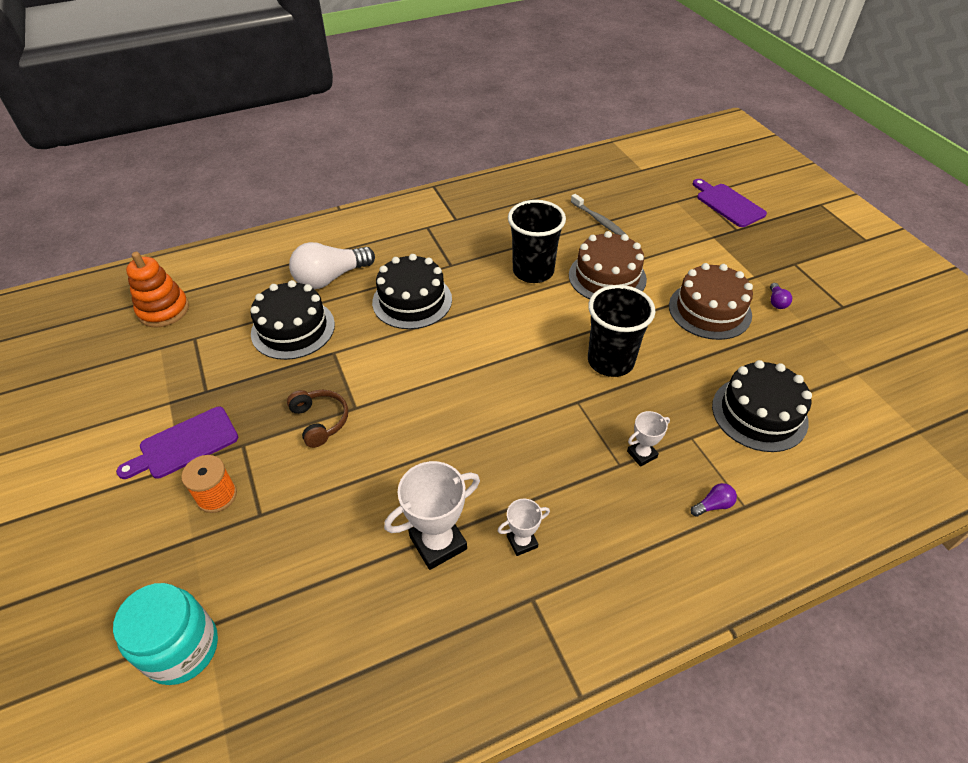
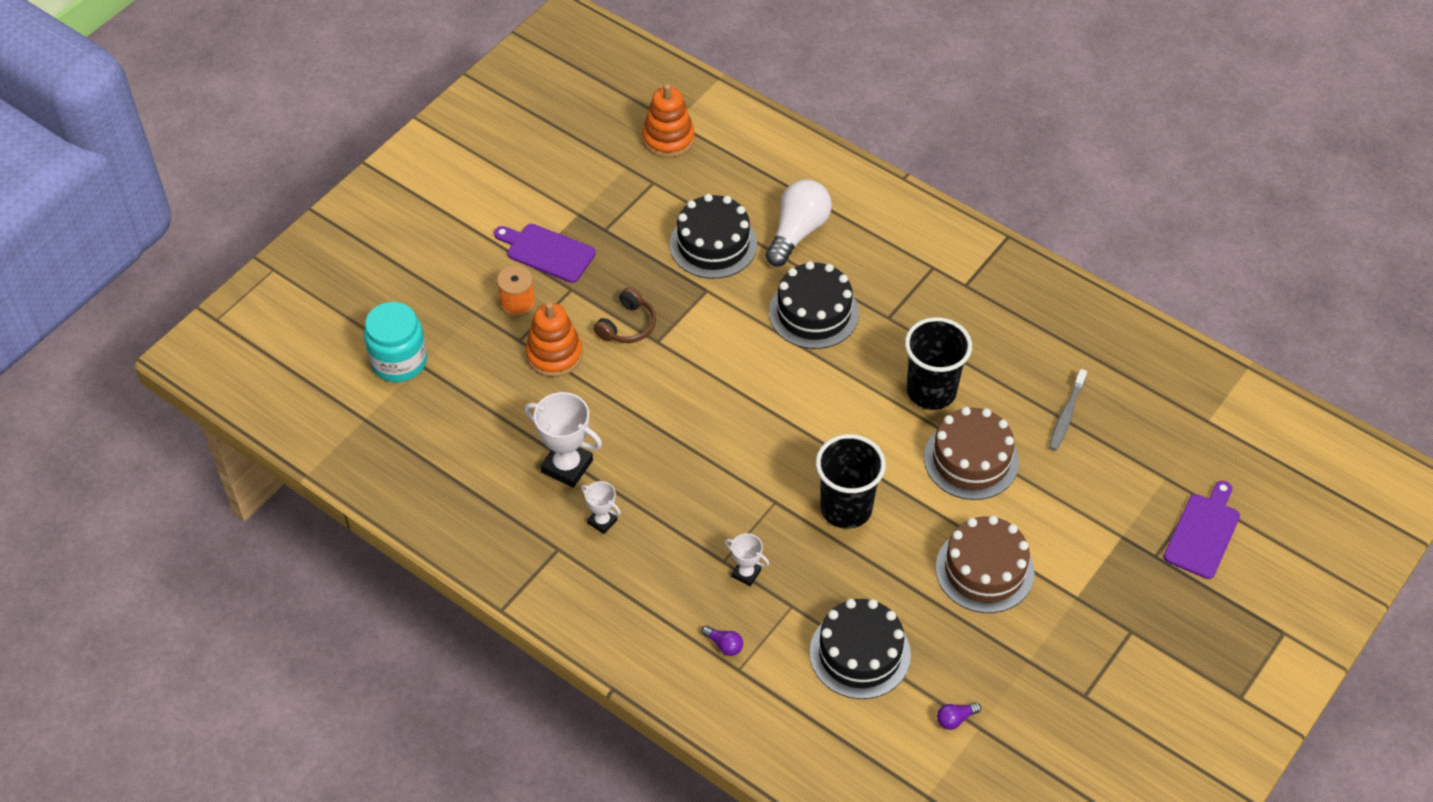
camera: 60 degrees right, 5 degrees up
white light bulb [289,242,375,289] -> white light bulb turned 90 degrees clockwise [766,180,832,267]
purple light bulb [770,283,792,309] -> purple light bulb moved to [937,702,981,730]
none -> orange stacking toy [525,302,583,377]

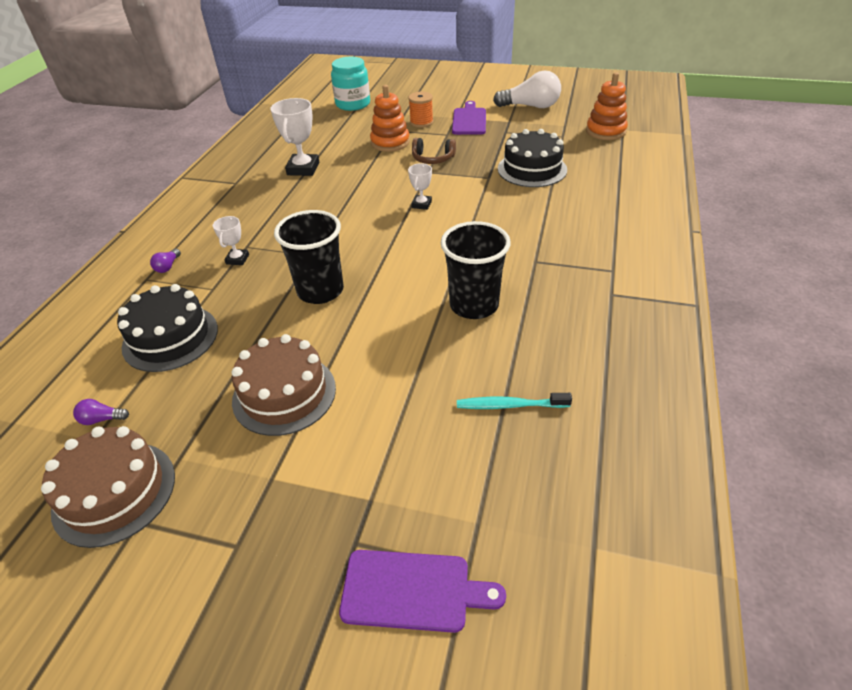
camera: 70 degrees right, 10 degrees down
white trophy [581,481,621,534] -> white trophy moved to [408,163,432,210]
white light bulb [766,180,832,267] -> white light bulb moved to [493,70,561,108]
black cake [769,261,859,349] -> none
brown cake [924,407,1019,500] -> brown cake moved to [41,426,175,548]
purple light bulb [937,702,981,730] -> purple light bulb turned 45 degrees counterclockwise [73,399,129,425]
grey toothbrush [1049,369,1087,451] -> turquoise toothbrush [457,393,572,409]

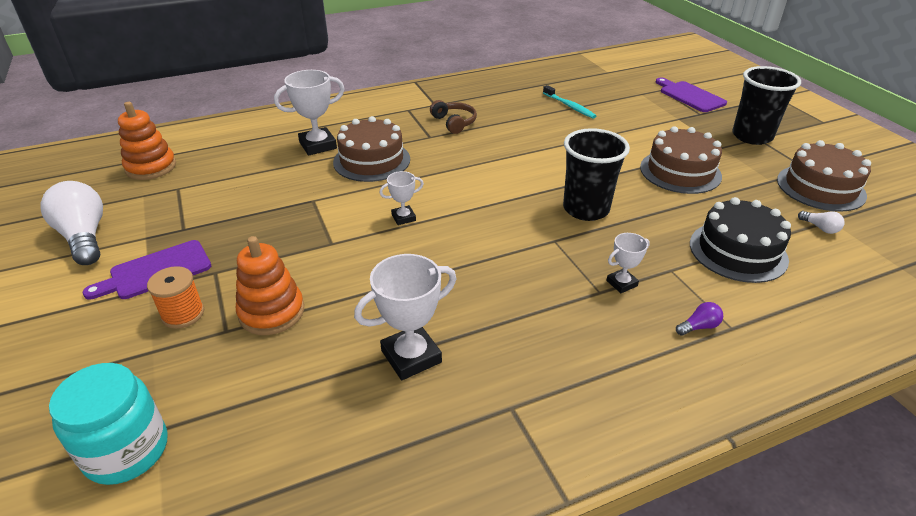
camera: 130 degrees left, 5 degrees down
purple light bulb [73,399,129,425] -> white light bulb [798,211,844,234]
brown headphones [412,138,456,164] -> brown headphones moved to [430,100,477,134]
black cup [441,221,511,319] -> black cup moved to [732,66,801,145]
black cake [498,129,567,187] -> none
none -> white trophy [274,70,345,155]
none -> brown cake [333,116,410,182]

